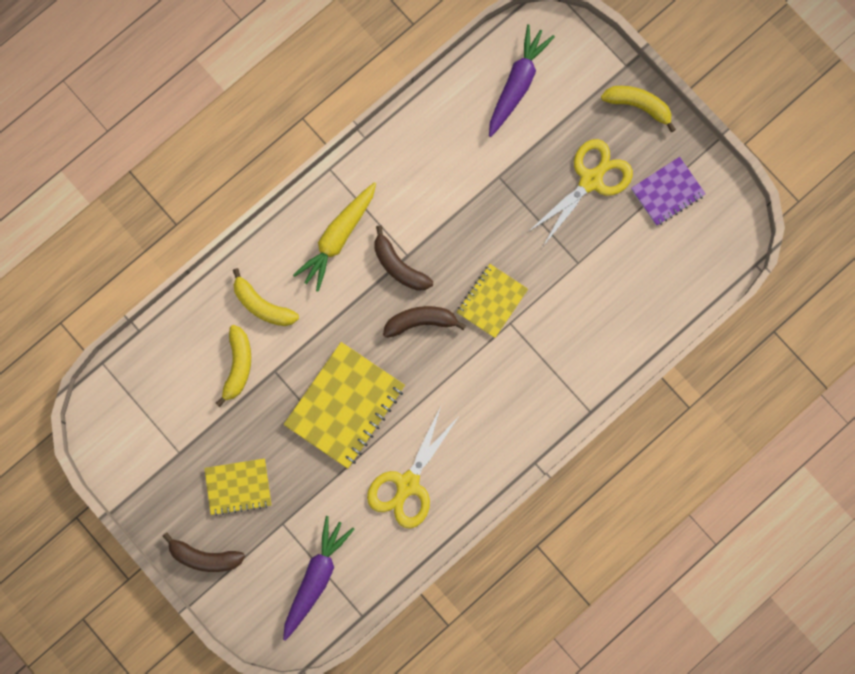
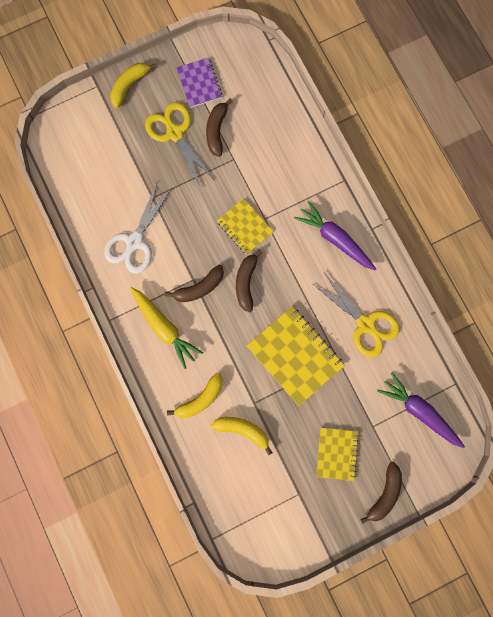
camera: 75 degrees left, 0 degrees up
purple carrot [489,24,555,137] -> purple carrot moved to [294,201,376,270]
none -> white scissors [104,183,172,274]
none -> brown banana [206,98,232,157]

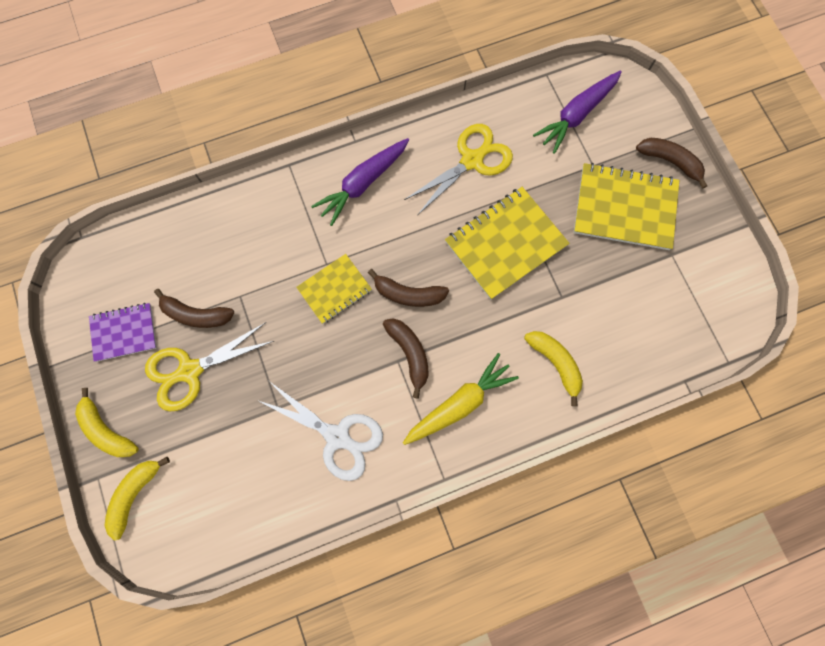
camera: 85 degrees left, 5 degrees down
yellow banana [211,417,272,455] -> yellow banana moved to [104,457,170,541]
yellow notebook [316,428,359,481] -> yellow notebook [574,163,679,250], size x1.66

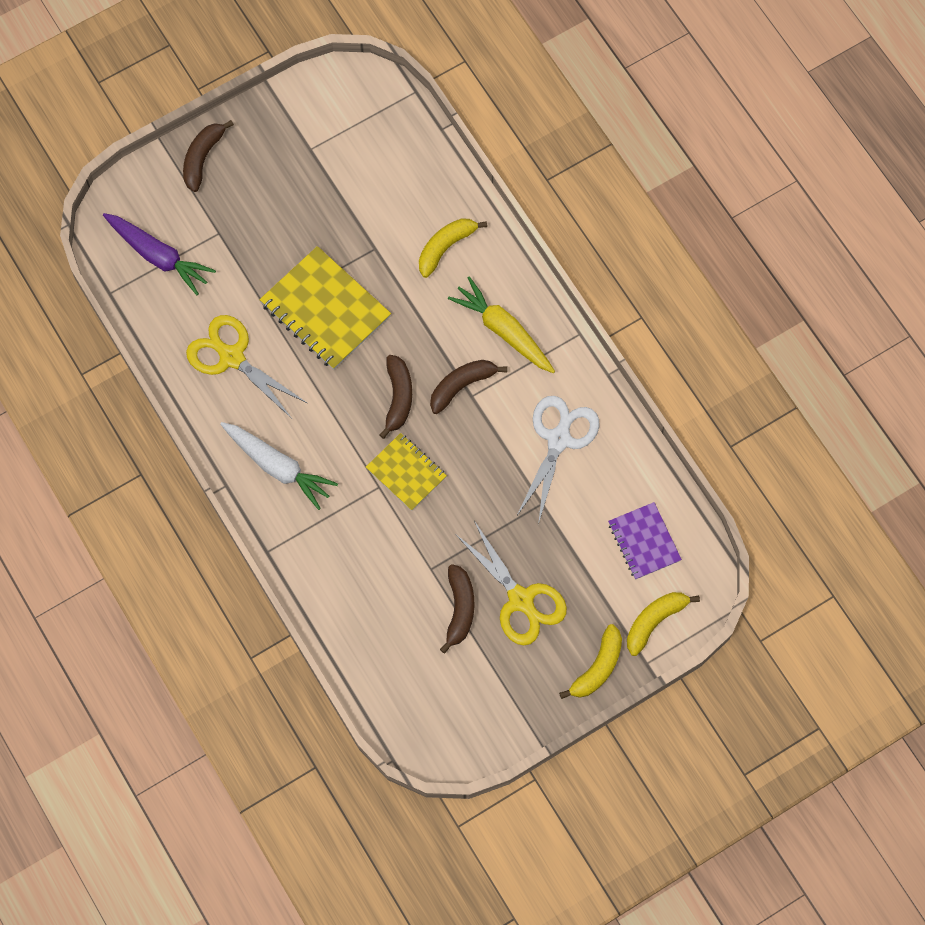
camera: 100 degrees left, 5 degrees down
purple notebook [89,303,157,362] -> purple notebook moved to [608,502,682,580]
yellow banana [104,457,170,541] -> yellow banana turned 120 degrees clockwise [627,592,700,656]
purple carrot [311,138,409,226] -> white carrot [220,422,338,510]
yellow notebook [574,163,679,250] -> none

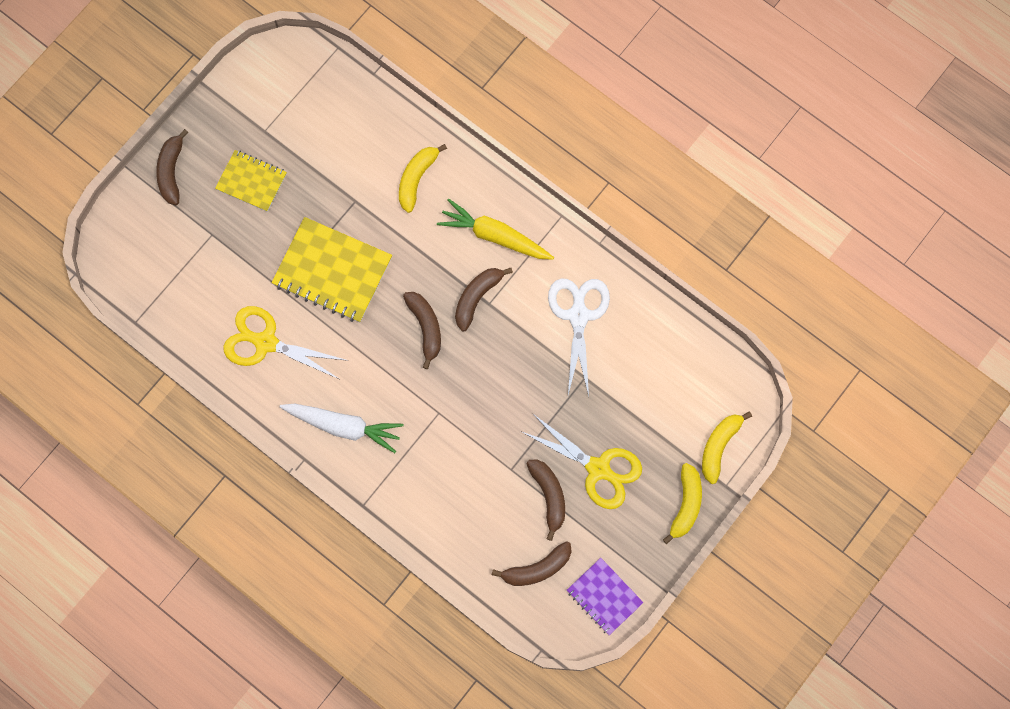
camera: 20 degrees left, 5 degrees up
purple carrot [103,213,216,295] -> none
yellow notebook [366,433,447,511] -> yellow notebook moved to [215,150,287,212]
purple notebook [608,502,682,580] -> purple notebook moved to [567,558,644,635]
none -> brown banana [492,541,572,586]

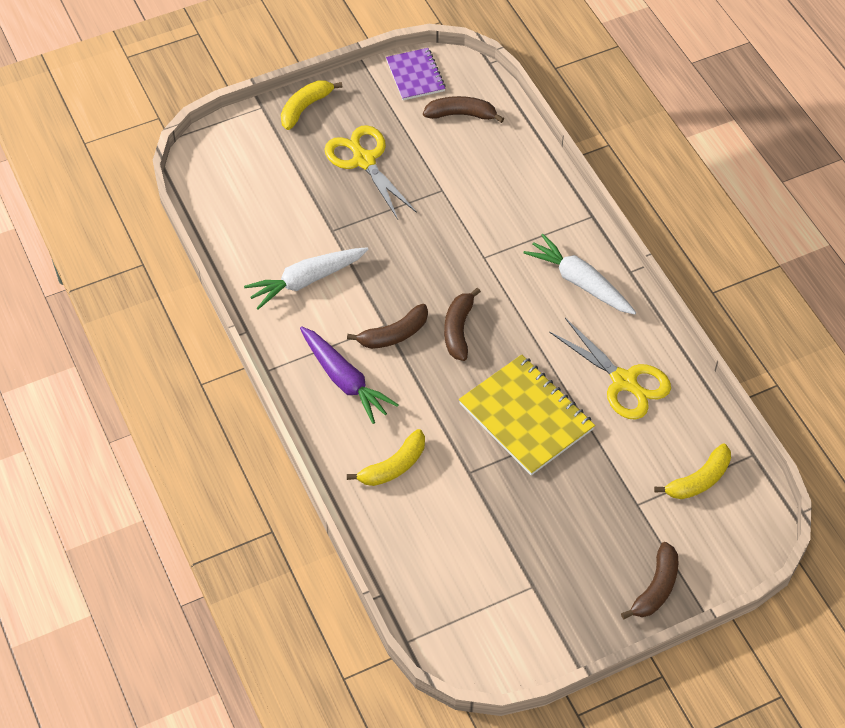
camera: 155 degrees left, 20 degrees down
yellow notebook [215,150,287,212] -> none
yellow carrot [437,199,554,260] -> purple carrot [300,326,399,424]
brown banana [527,460,565,541] -> none
white scissors [548,279,610,396] -> white carrot [244,247,369,310]
yellow banana [702,411,752,484] -> yellow banana moved to [654,444,731,499]

